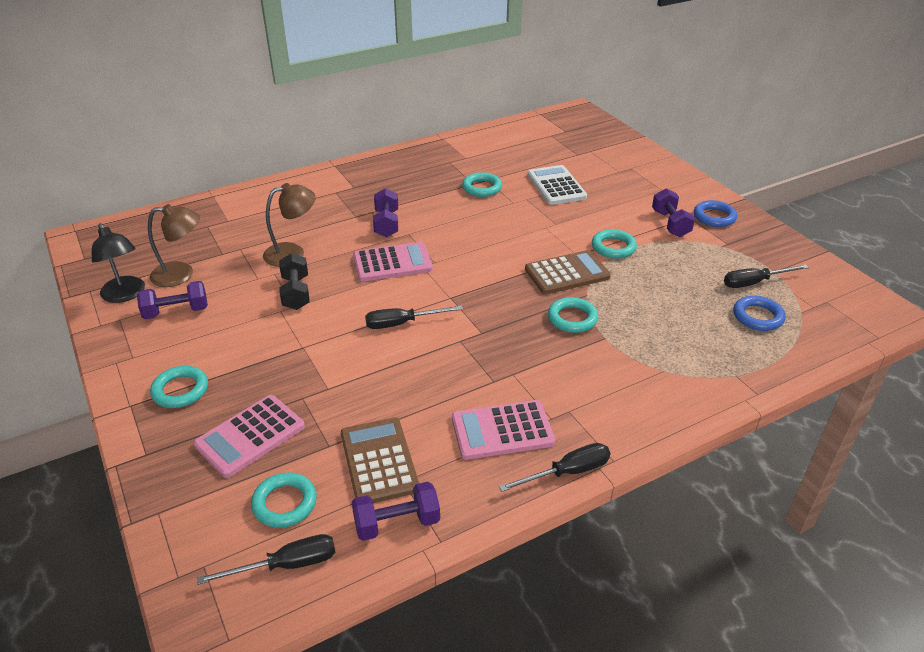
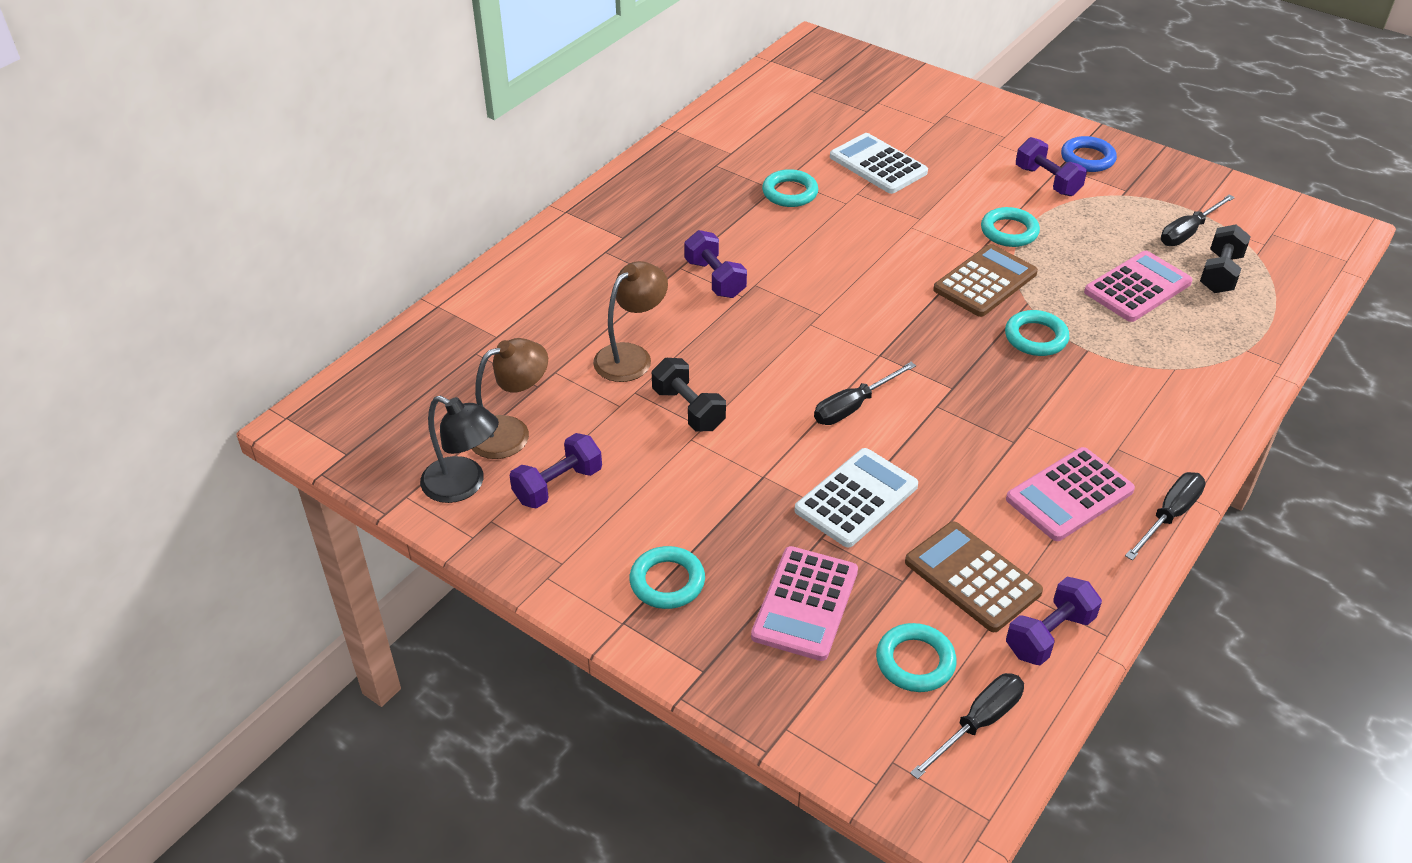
camera: 25 degrees left, 5 degrees up
pink calculator [353,242,433,281] -> pink calculator moved to [1084,251,1193,322]
blue ring [733,296,786,331] -> black dumbbell [1200,224,1251,293]
none -> white calculator [795,448,918,548]

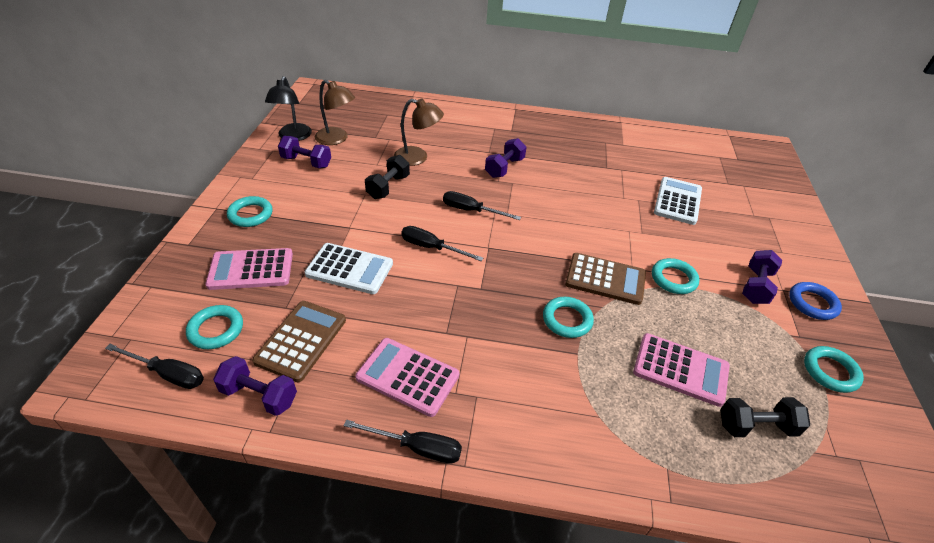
camera: 60 degrees right, 0 degrees up
turquoise ring [762,169,818,207] -> turquoise ring moved to [804,346,864,393]
black screwdriver [1161,194,1235,246] -> black screwdriver moved to [443,191,521,220]

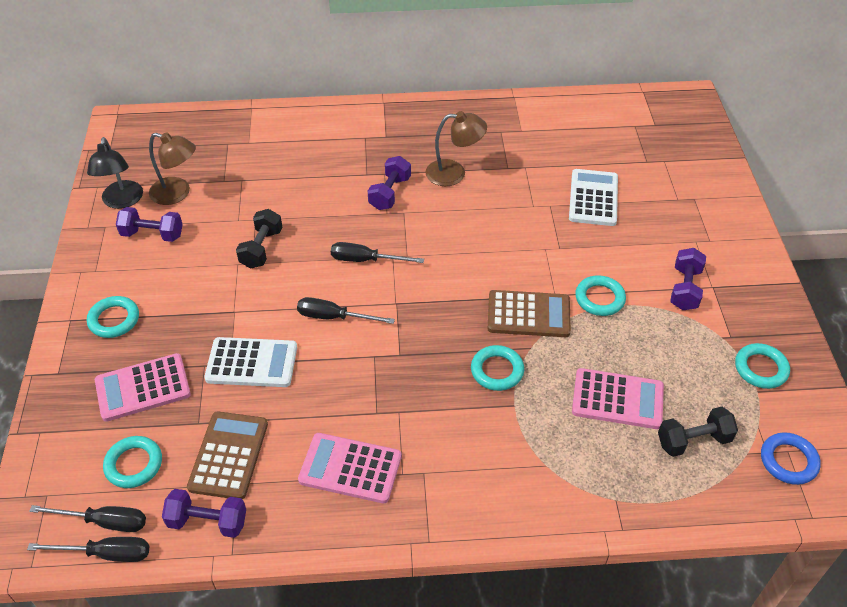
camera: 10 degrees left, 5 degrees up
black screwdriver [344,420,462,464] -> black screwdriver moved to [27,537,149,562]
brown lamp [394,98,444,166] -> brown lamp moved to [426,111,487,186]
blue ring [789,282,842,320] -> blue ring moved to [761,432,821,485]

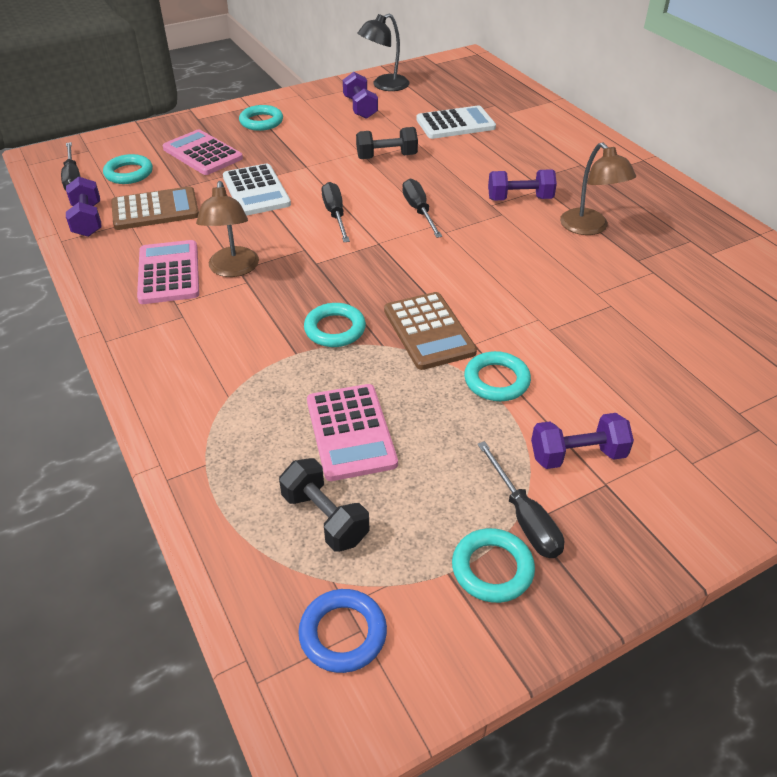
camera: 65 degrees right, 5 degrees down
black screwdriver [27,537,149,562] -> black screwdriver moved to [477,441,564,558]
brown lamp [149,132,196,205] -> brown lamp moved to [196,181,259,277]
white calculator [569,169,618,226] -> white calculator moved to [416,105,496,139]

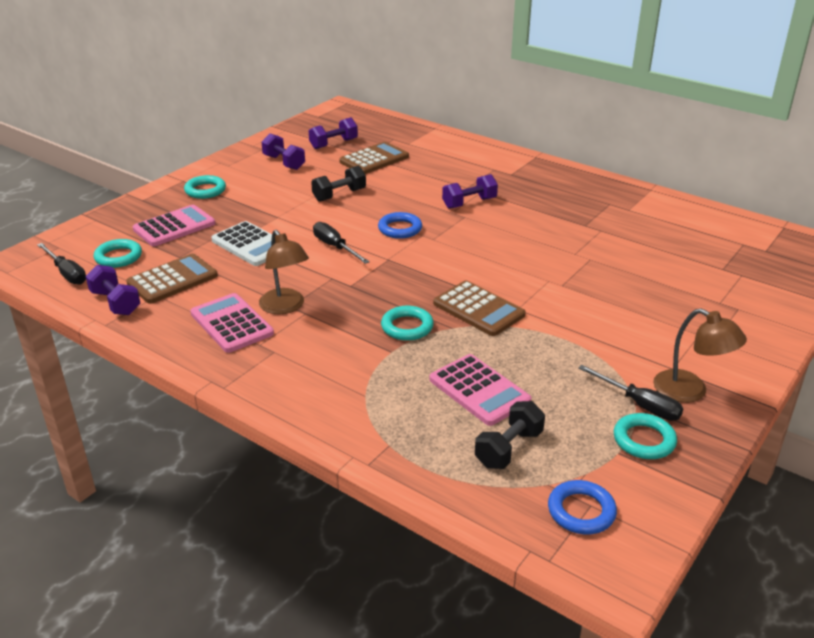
camera: 25 degrees left, 10 degrees down
pink calculator [163,129,243,175] -> pink calculator turned 120 degrees clockwise [133,205,216,246]
black dumbbell [279,458,370,552] -> black dumbbell turned 75 degrees counterclockwise [475,401,545,469]
black lamp [357,13,409,91] -> none
black screwdriver [402,179,442,238] -> blue ring [378,212,422,239]
white calculator [416,105,496,139] -> brown calculator [339,142,409,174]
turquoise ring [464,351,531,401] -> none
purple dumbbell [531,413,634,469] -> purple dumbbell moved to [309,117,358,149]
brown lamp [560,142,636,235] -> brown lamp moved to [653,308,747,403]

